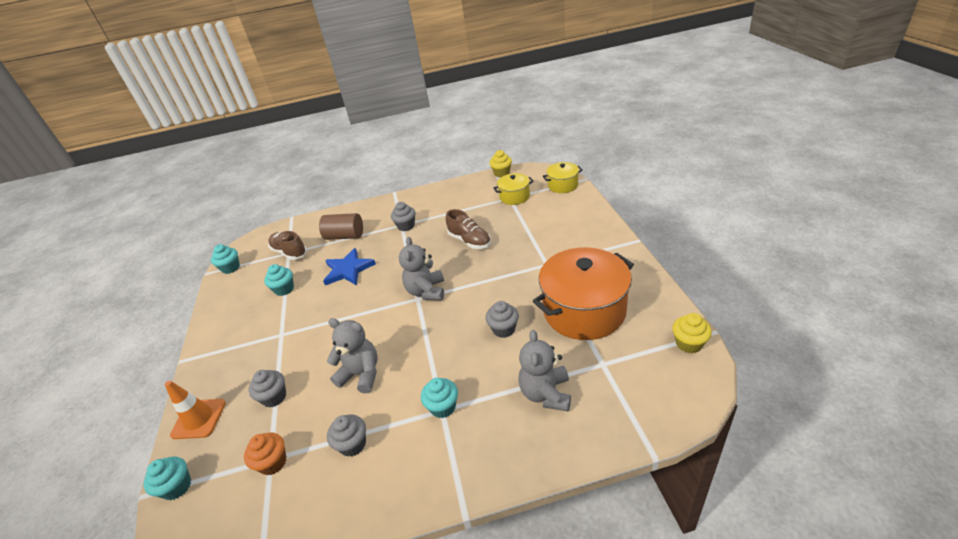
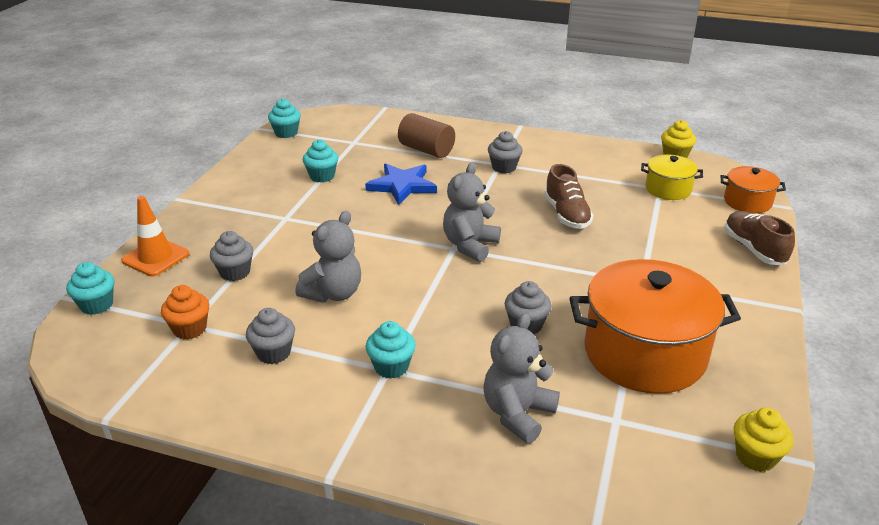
camera: 25 degrees right, 5 degrees down
brown shoe [268,231,307,260] -> brown shoe moved to [724,211,795,265]
grey teddy bear [327,318,378,393] -> grey teddy bear turned 75 degrees clockwise [295,211,361,303]
yellow pot [543,162,583,193] -> orange pot [721,166,786,213]

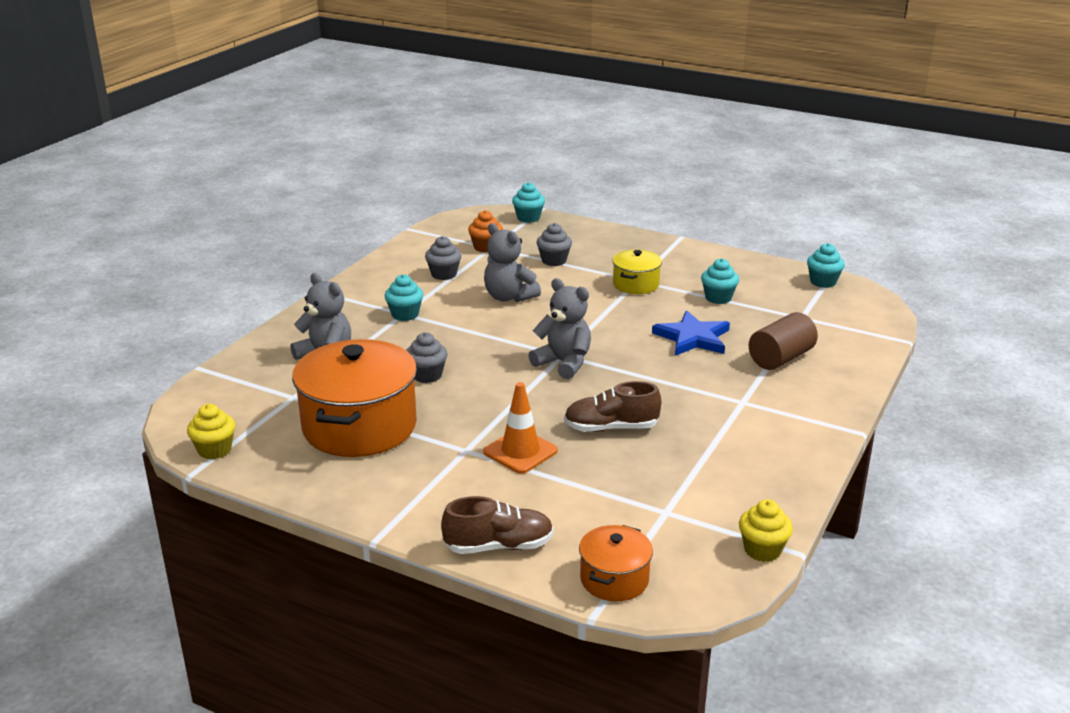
camera: 100 degrees right, 5 degrees down
orange traffic cone [121,196,189,277] -> orange traffic cone moved to [483,382,558,474]
grey cupcake [488,131,523,173] -> none
yellow pot [641,154,703,200] -> yellow pot moved to [612,250,662,294]

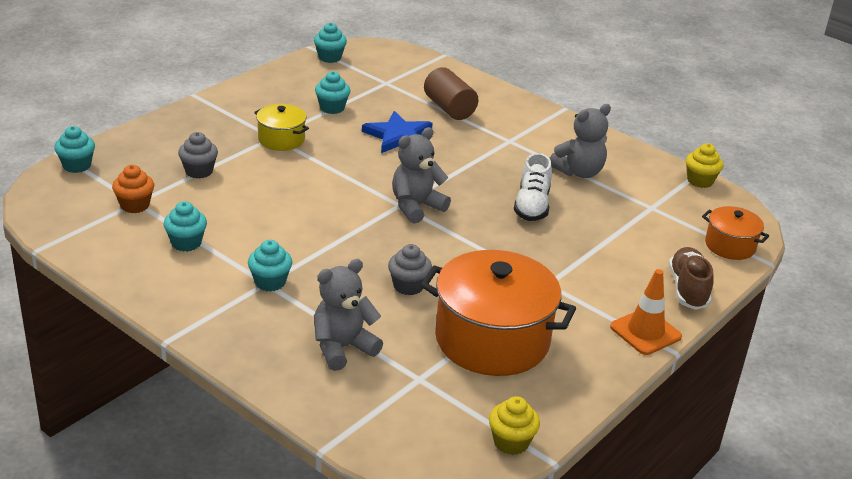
camera: 80 degrees left, 5 degrees up
grey cupcake [425,236,461,280] -> turquoise cupcake [163,201,207,252]
orange traffic cone [483,382,558,474] -> orange traffic cone moved to [610,269,682,355]
grey teddy bear [484,223,541,302] -> grey teddy bear moved to [550,104,611,178]
brown shoe [564,381,661,432] -> white shoe [514,153,552,221]

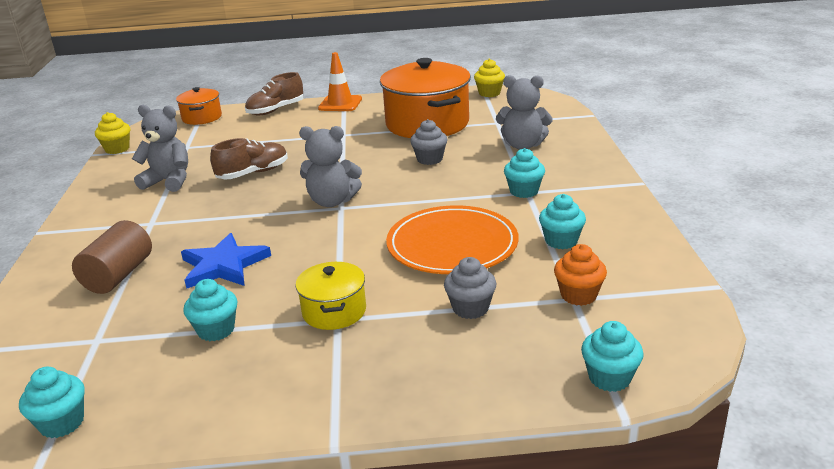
camera: 130 degrees left, 5 degrees down
white shoe [514,153,552,221] -> brown shoe [210,138,288,179]
none -> orange plate [386,205,519,274]

